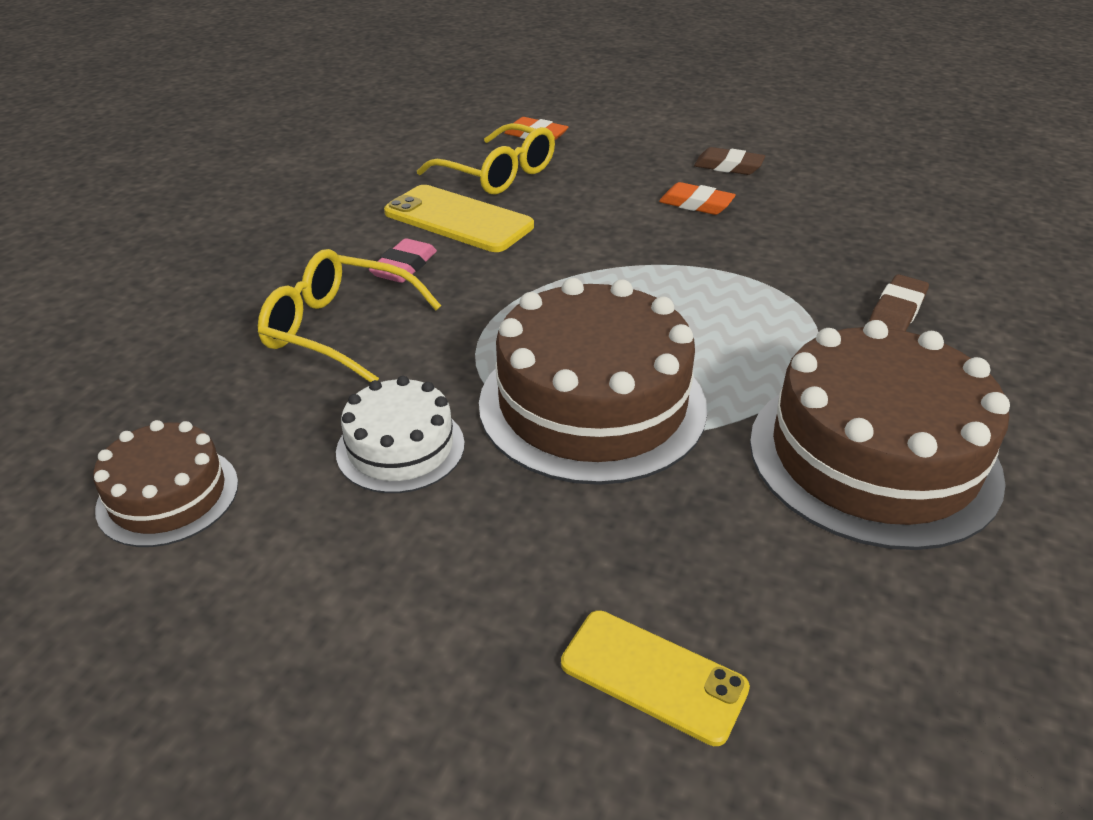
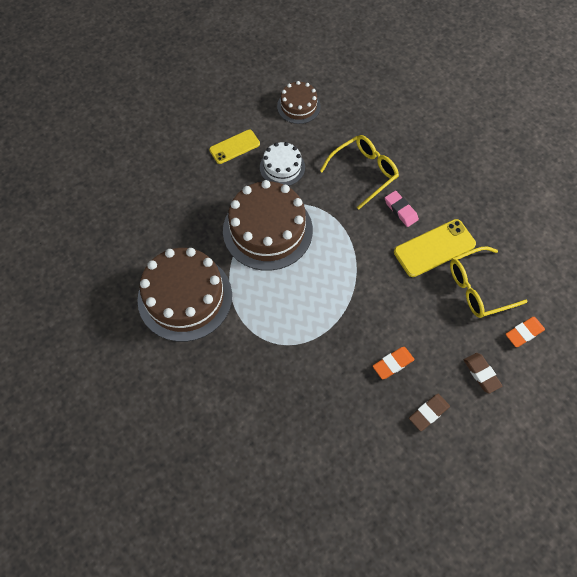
camera: 120 degrees right, 25 degrees up
yellow phone [561,610,750,746] -> yellow phone moved to [209,130,260,164]
brown eraser [869,274,929,331] -> brown eraser moved to [464,353,502,393]

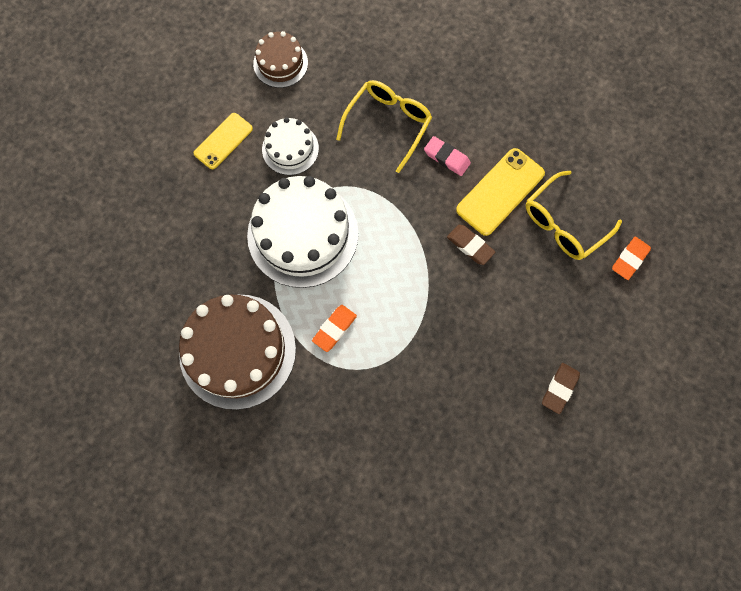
camera: 20 degrees left, 10 degrees up
brown cake [223,180,313,271] -> white cake [247,176,358,288]
orange eraser [373,347,415,379] -> orange eraser moved to [312,305,357,352]
brown eraser [464,353,502,393] -> brown eraser moved to [447,225,495,265]

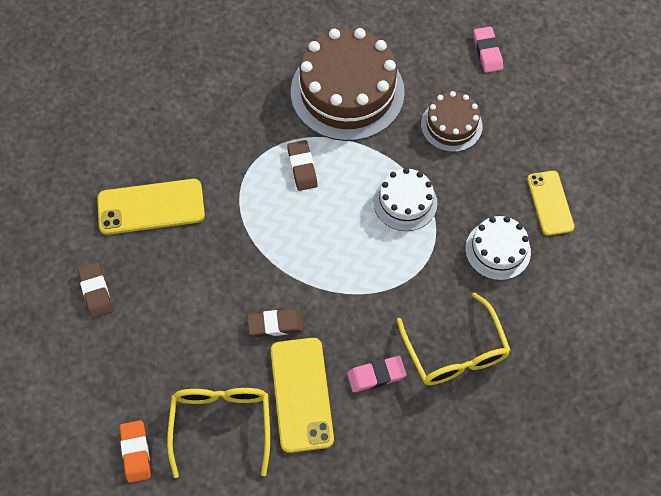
camera: 130 degrees right, 10 degrees down
white cake [247,176,358,288] -> white cake [374,168,437,231], size x0.53
brown cake [253,31,308,88] -> brown cake moved to [421,91,483,152]
orange eraser [312,305,357,352] -> brown eraser [287,140,318,191]
none -> yellow phone [97,179,205,235]
none -> pink eraser [474,27,503,73]

